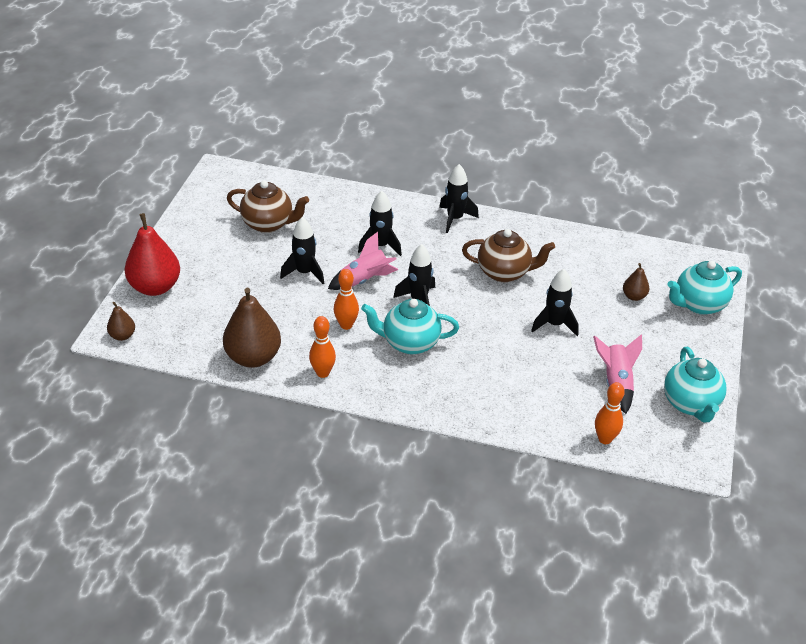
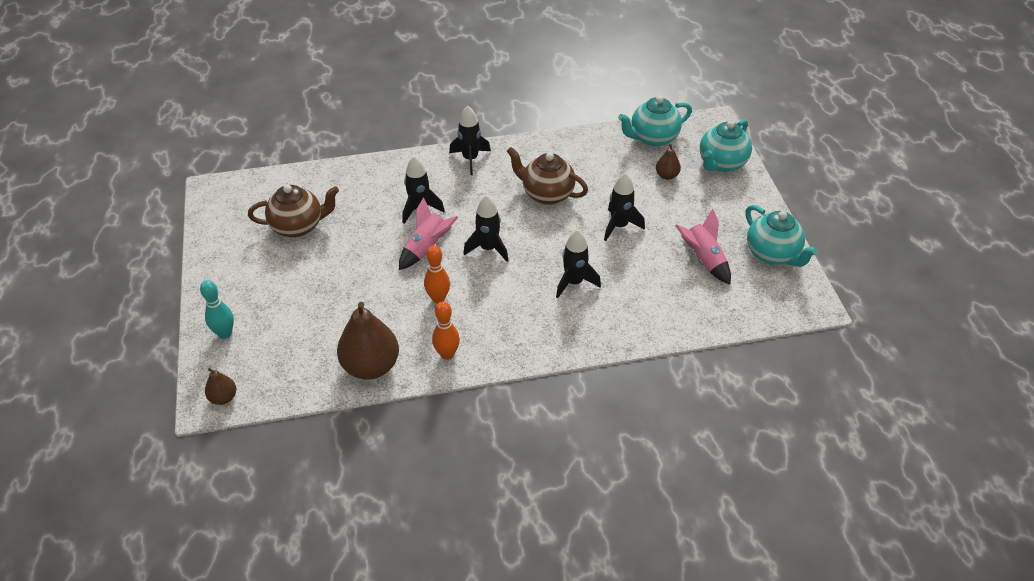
camera: 25 degrees left, 5 degrees up
red pear [125,213,180,296] -> turquoise bowling pin [200,280,234,339]
black rocket [280,217,324,284] -> black rocket moved to [556,229,601,298]
turquoise teapot [361,299,459,354] -> turquoise teapot moved to [618,96,692,147]
brown teapot [462,229,555,282] -> brown teapot turned 135 degrees counterclockwise [507,147,588,205]
orange bowling pin [595,382,625,444] -> none

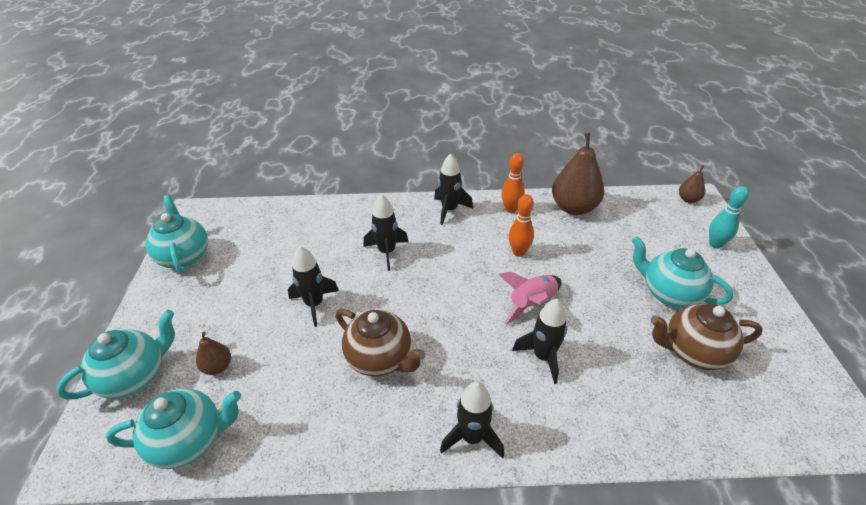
camera: 170 degrees left, 5 degrees down
black rocket [463,195,508,262] -> black rocket moved to [434,153,473,225]
pink rocket [675,208,731,284] -> none
none -> turquoise teapot [632,236,733,308]

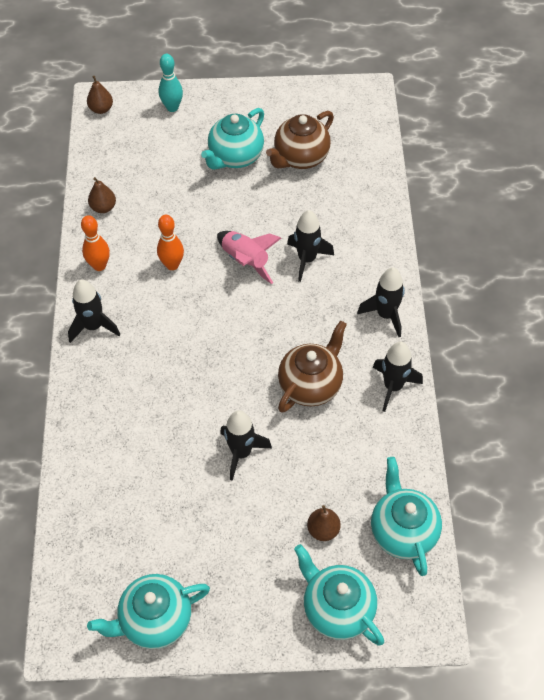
camera: 90 degrees left, 15 degrees up
black rocket [364,194,408,271] -> black rocket moved to [373,342,423,412]
brown pear [552,133,604,215] -> brown pear [88,177,116,213], size x0.49
brown teapot [651,304,763,370] -> brown teapot turned 45 degrees clockwise [266,111,334,169]

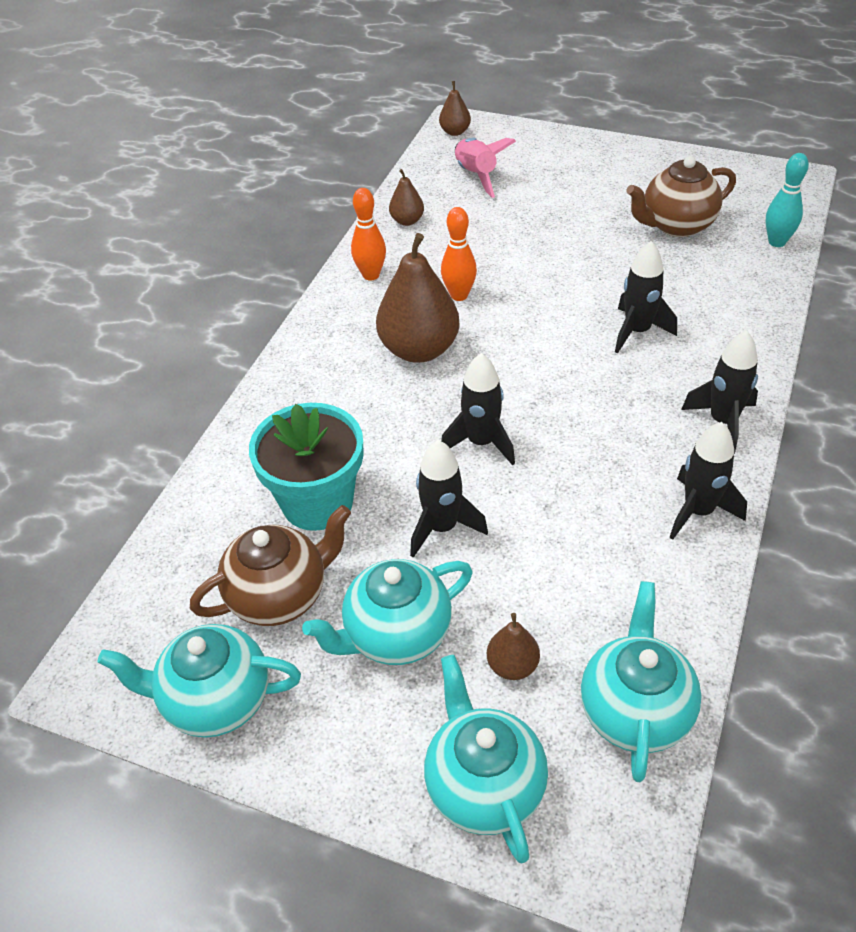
camera: 25 degrees right, 10 degrees down
black rocket [68,279,120,343] -> black rocket moved to [441,353,515,465]
turquoise bowling pin [159,54,183,112] -> turquoise bowling pin moved to [765,153,809,247]
turquoise teapot [201,108,264,170] -> turquoise teapot moved to [302,559,473,665]
pink rocket [217,231,281,284] -> pink rocket moved to [455,138,516,198]
brown teapot [278,321,347,413] -> brown teapot moved to [190,505,351,626]
none -> turquoise flower pot [249,403,363,531]
none -> brown pear [376,233,460,363]

